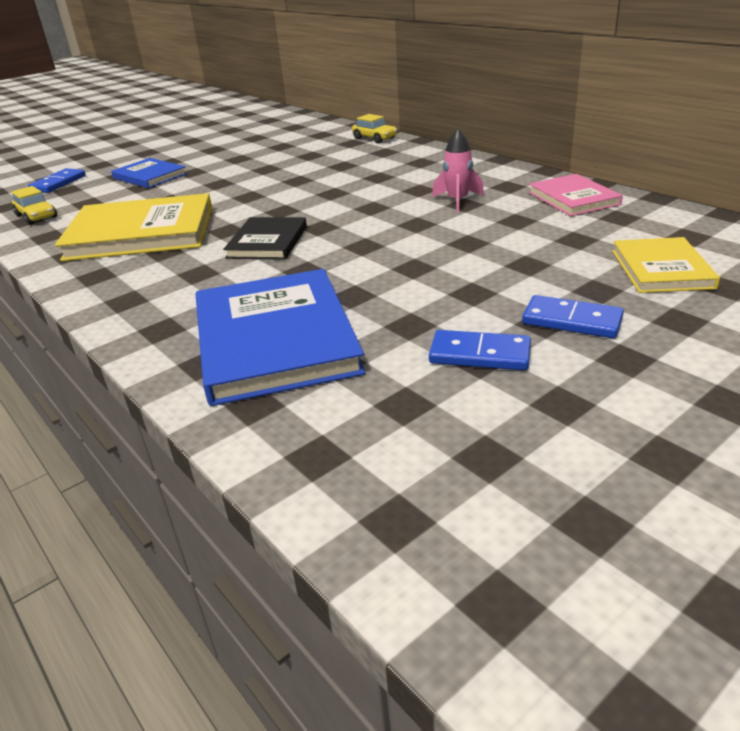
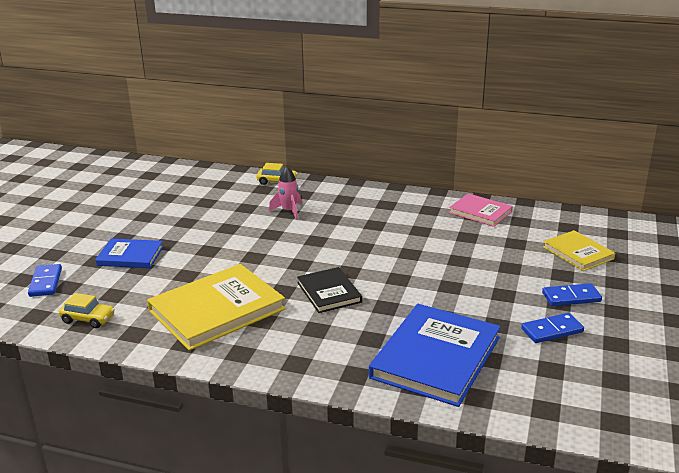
camera: 35 degrees left, 5 degrees down
blue book [196,269,366,406] -> blue book turned 75 degrees clockwise [369,304,501,407]
pink rocket [432,128,484,213] -> pink rocket moved to [269,166,302,220]

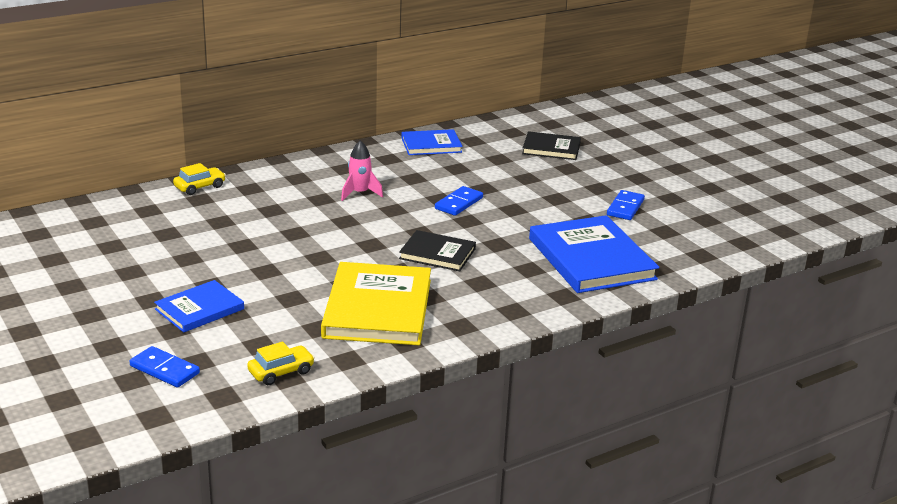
camera: 50 degrees left, 0 degrees up
pink rocket [269,166,302,220] -> pink rocket moved to [341,140,383,201]
pink book [449,193,513,227] -> blue book [401,129,462,155]
blue domino [542,283,602,306] -> blue domino moved to [435,186,483,216]
yellow book [543,230,615,271] -> black book [522,131,581,160]

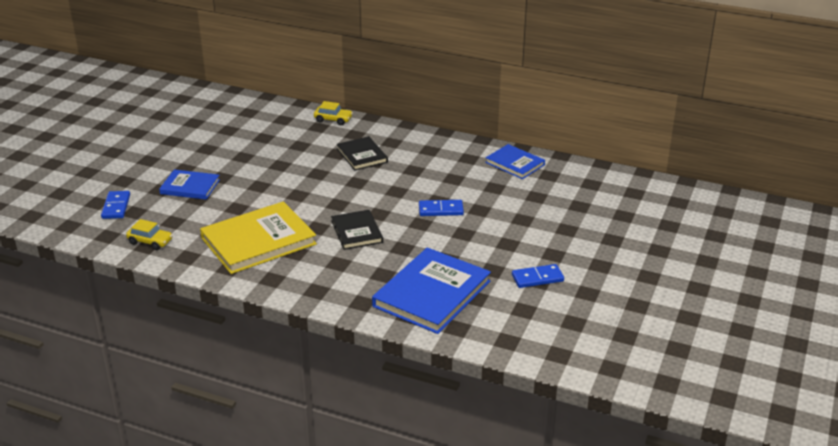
camera: 55 degrees right, 5 degrees up
pink rocket [341,140,383,201] -> none
black book [522,131,581,160] -> black book moved to [336,136,388,171]

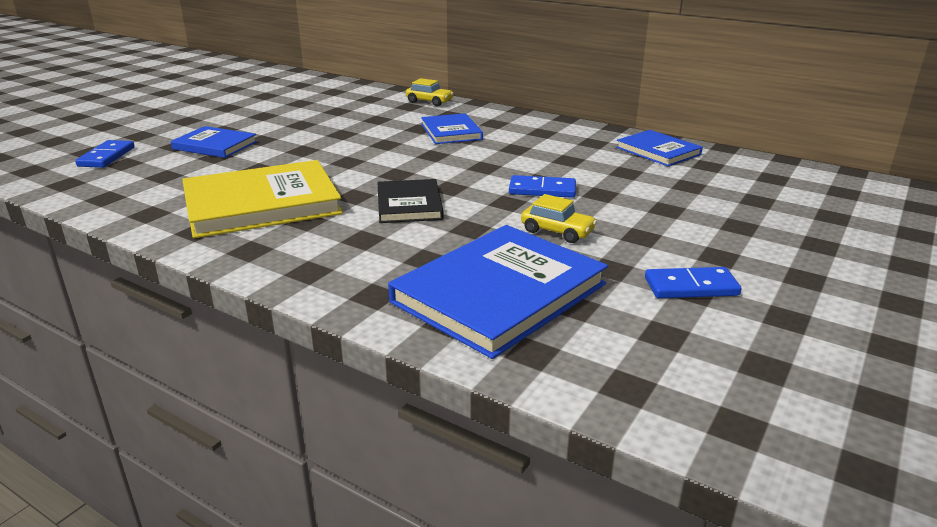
camera: 10 degrees right, 5 degrees down
yellow car [126,219,173,250] -> yellow car moved to [521,194,597,243]
black book [336,136,388,171] -> blue book [421,113,483,144]

